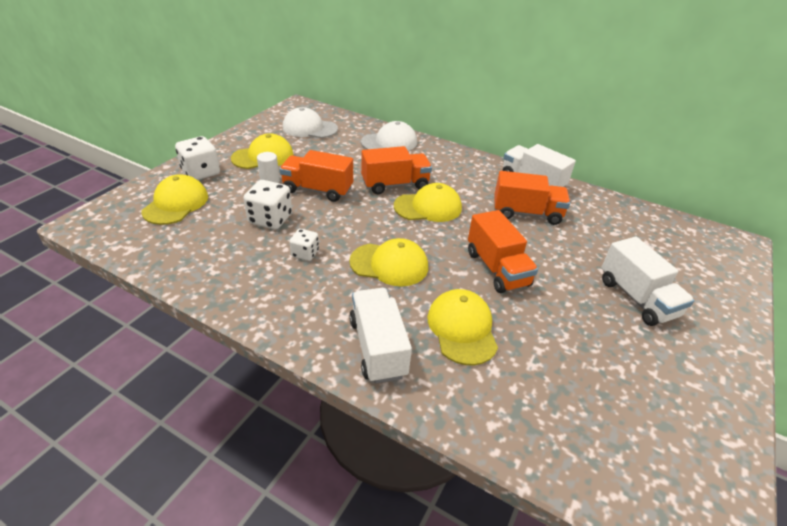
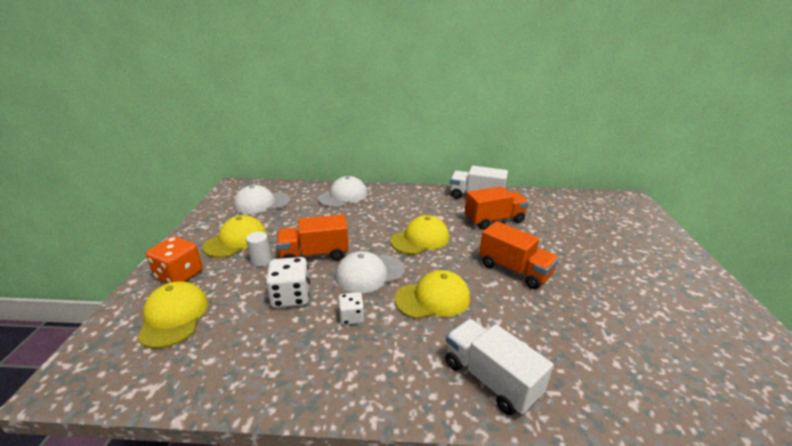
camera: 25 degrees left, 10 degrees down
white dice [175,136,220,180] -> orange dice [146,236,203,283]
orange truck [361,146,432,194] -> none
yellow cap [427,289,498,365] -> none
white truck [601,237,695,326] -> none
none -> white cap [335,251,405,293]

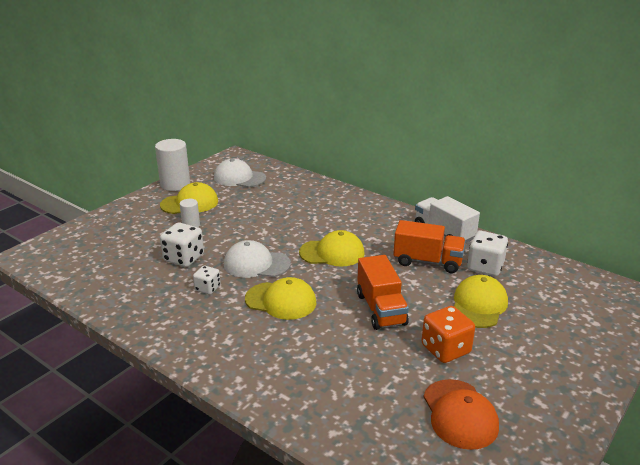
camera: 35 degrees right, 0 degrees up
yellow cap [137,281,208,348] -> yellow cap moved to [454,275,508,328]
orange dice [146,236,203,283] -> orange dice moved to [421,306,475,363]
orange truck [276,214,349,261] -> none
white cap [318,176,368,208] -> none
white truck [446,319,554,415] -> none
none -> white cylinder [155,139,190,191]
none -> orange cap [423,379,499,450]
none -> white dice [467,231,508,276]

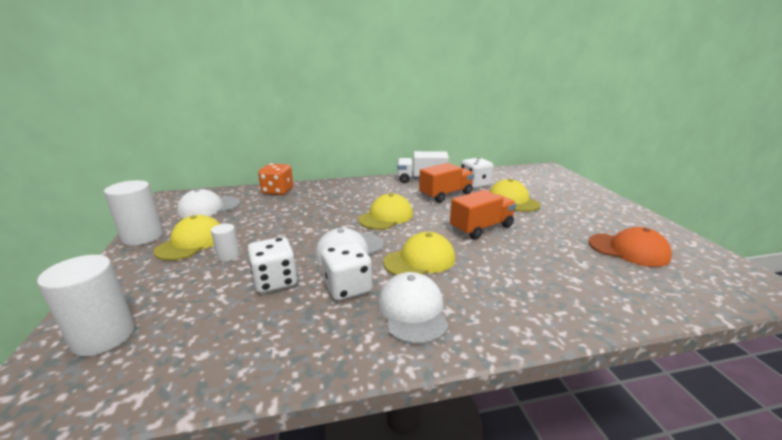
camera: 50 degrees left, 5 degrees down
white dice [193,266,221,294] -> white dice [321,242,372,301], size x1.67
orange truck [357,255,409,330] -> orange truck turned 60 degrees counterclockwise [450,190,516,240]
orange dice [421,306,475,363] -> orange dice moved to [258,164,293,195]
none -> white cylinder [37,255,135,356]
none -> white cap [378,272,449,344]

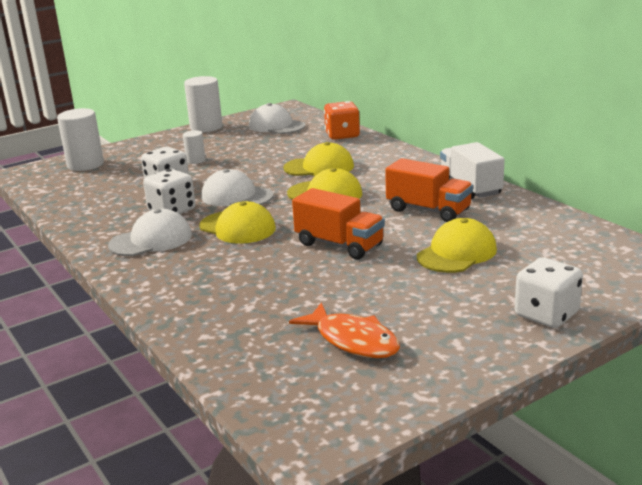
camera: 70 degrees right, 0 degrees up
yellow cap [154,215,220,260] -> yellow cap moved to [283,142,354,176]
white dice [461,158,494,189] -> white dice moved to [514,257,583,328]
orange cap [588,227,672,267] -> orange fish [289,302,400,358]

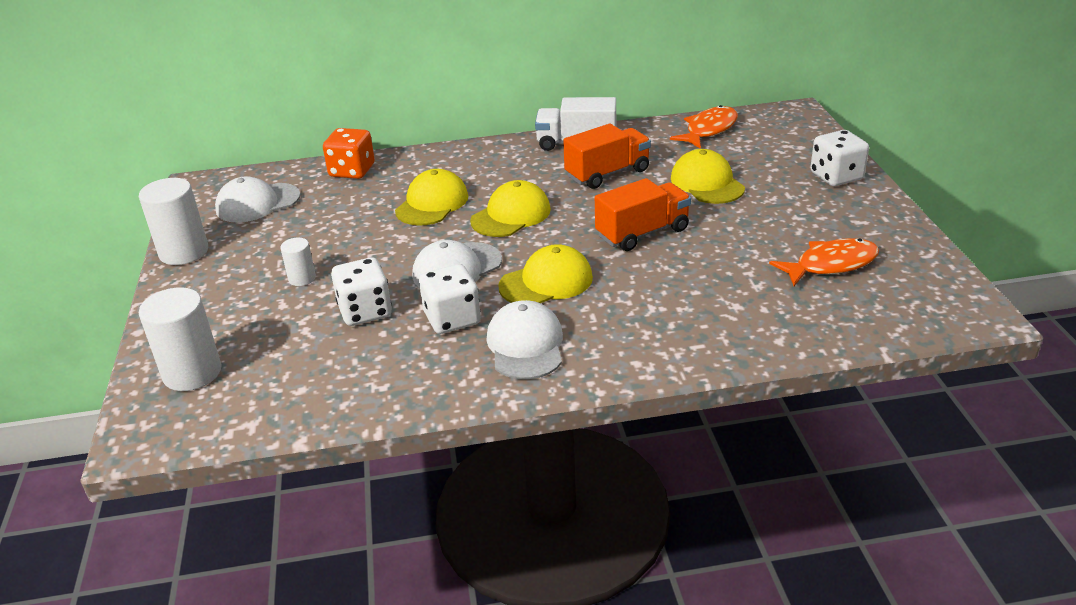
camera: 65 degrees left, 10 degrees up
none -> orange fish [670,105,738,149]

